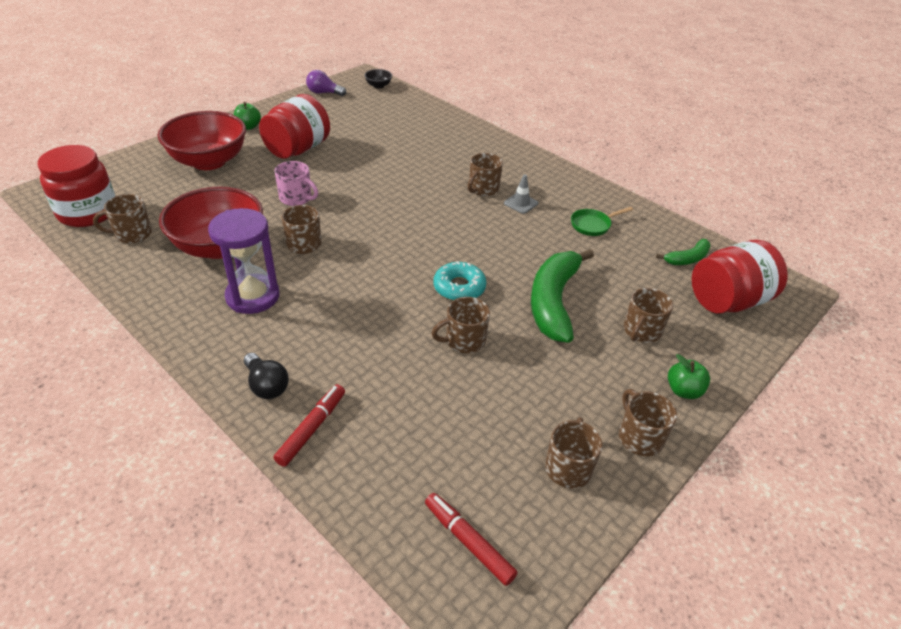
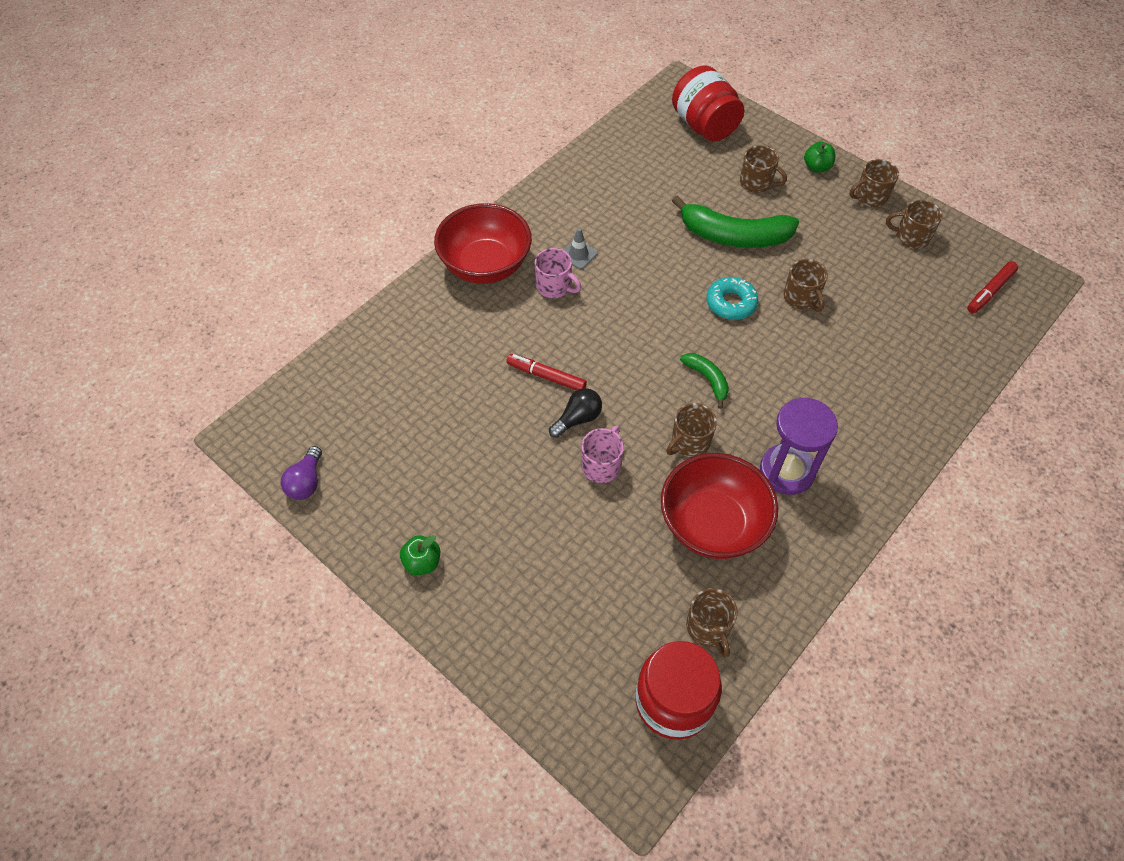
camera: 90 degrees left, 15 degrees up
red bowl [158,111,246,170] -> red bowl moved to [434,203,532,284]
black light bulb [244,353,289,399] -> black light bulb moved to [549,388,602,438]
red jar [259,94,330,159] -> none
red marker [274,384,345,467] -> red marker moved to [506,354,587,391]
black bowl [364,69,392,89] -> none
brown mug [468,153,503,196] -> pink mug [535,248,581,298]
green pan [571,207,633,236] -> none
green banana [656,239,711,265] -> green banana moved to [680,353,729,409]

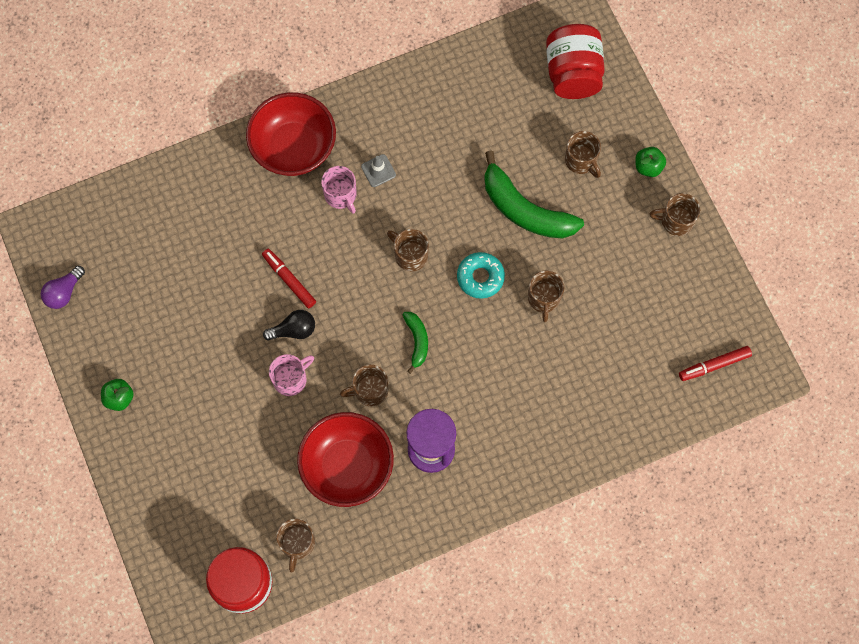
camera: 25 degrees right, 15 degrees up
brown mug [886,200,942,249] -> brown mug moved to [387,229,429,271]

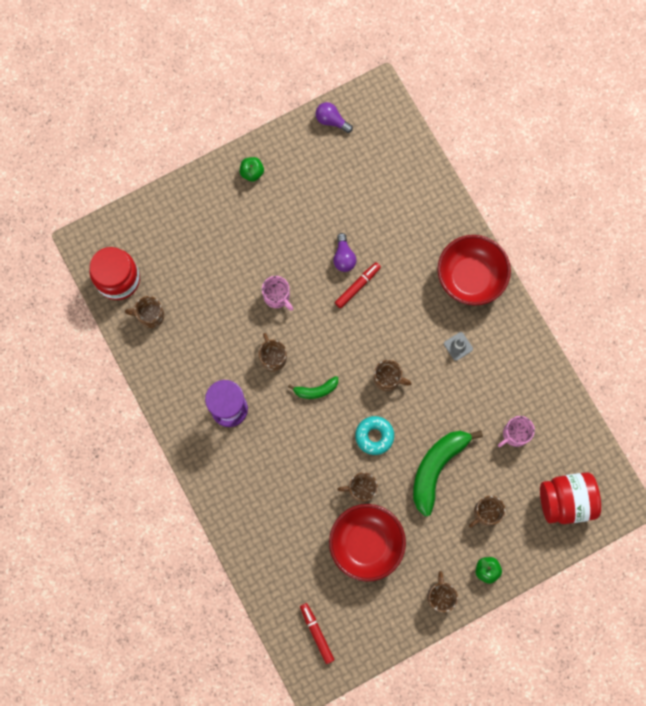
camera: 85 degrees right, 5 degrees up
black light bulb [263,310,315,341] -> none
red bowl [297,412,394,507] -> red bowl moved to [329,504,406,582]
pink mug [321,166,357,214] -> pink mug moved to [498,416,535,447]
brown mug [387,229,429,271] -> brown mug turned 75 degrees clockwise [374,360,412,391]
none -> purple light bulb [333,233,356,272]

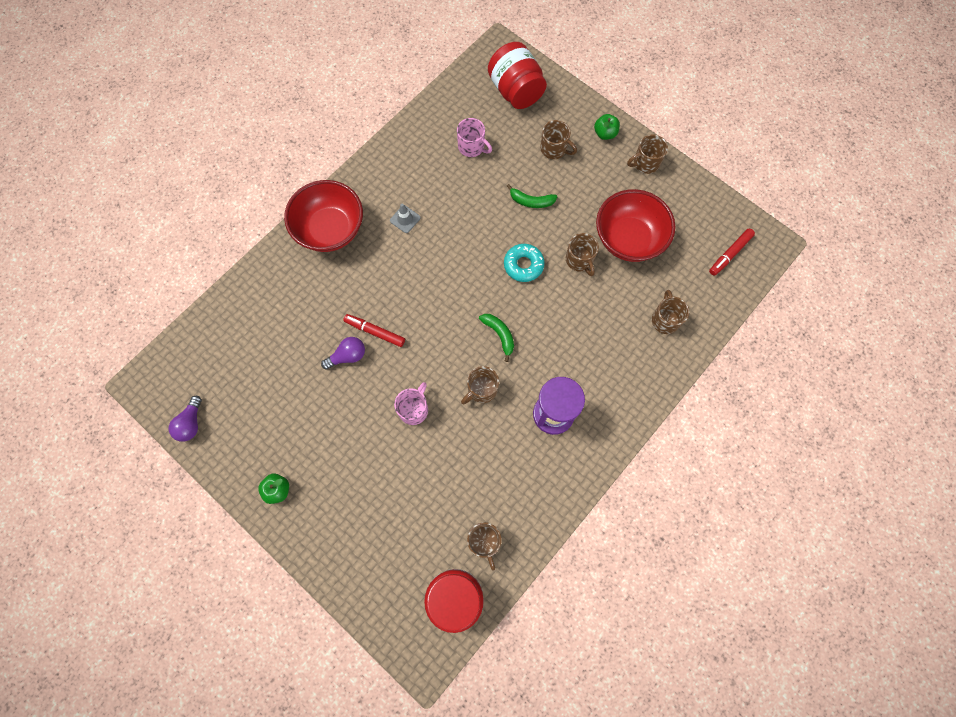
camera: 110 degrees left, 5 degrees down
brown mug [374,360,412,391] -> brown mug moved to [652,290,689,334]
green banana [413,430,483,517] -> green banana [507,184,557,208], size x0.50

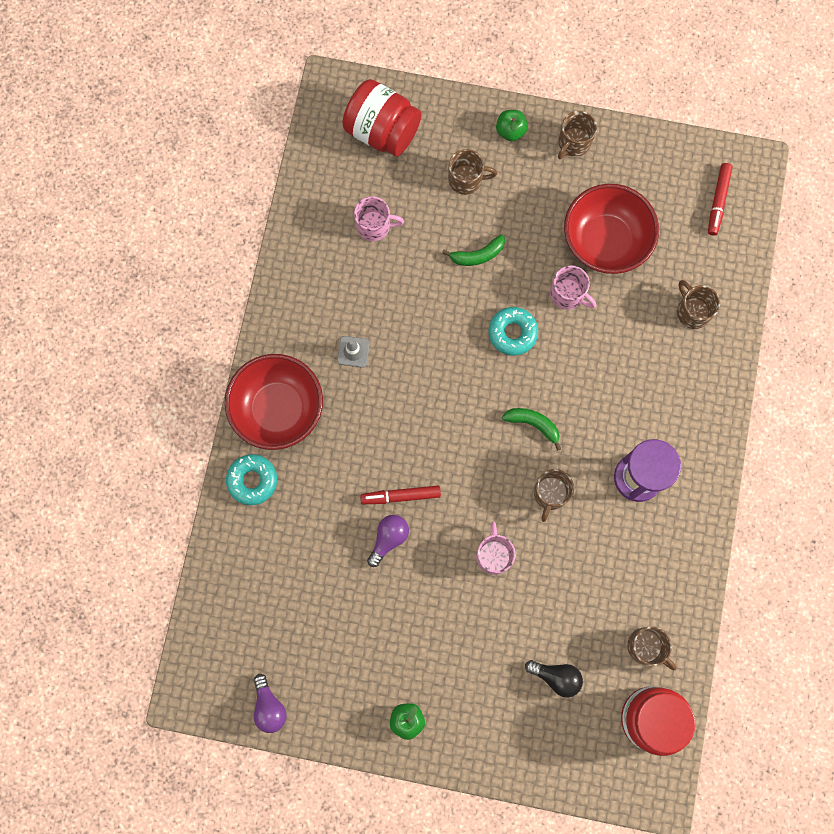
camera: 30 degrees left, 5 degrees up
brown mug [566,233,599,276] -> pink mug [550,265,596,310]
none -> turquoise donut [226,454,277,505]
none -> black light bulb [525,660,583,698]

